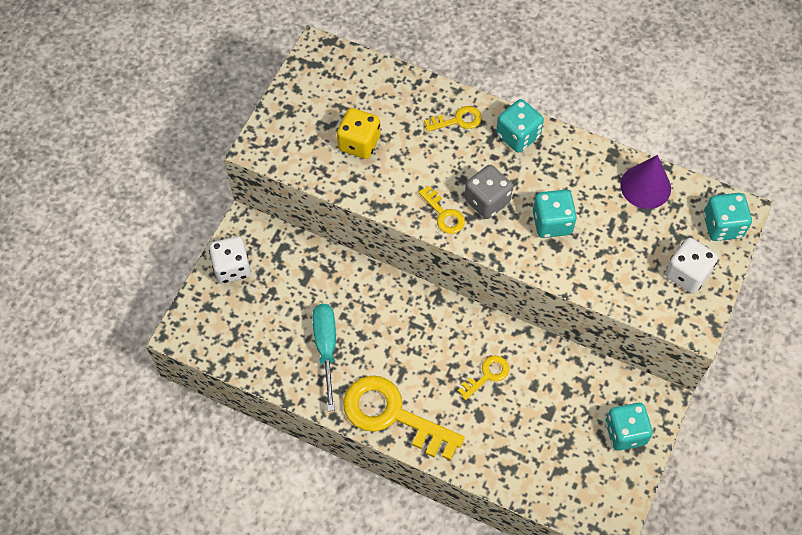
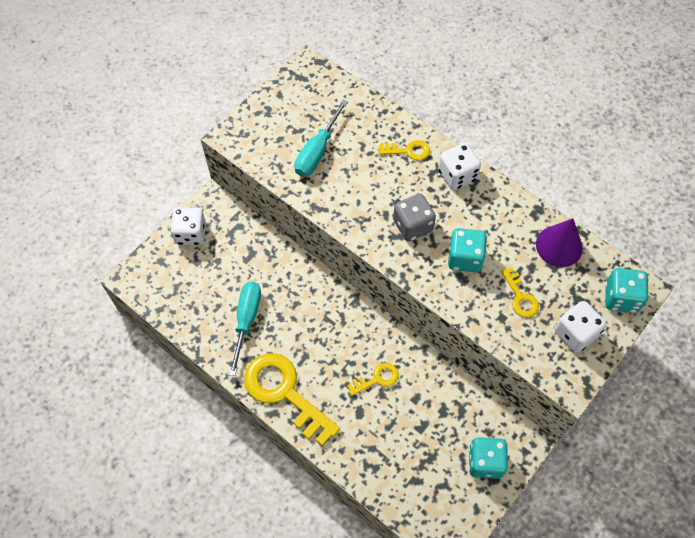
camera: 15 degrees right, 0 degrees up
yellow dice [337,108,380,159] -> turquoise screwdriver [294,100,348,177]
yellow key [418,186,465,234] -> yellow key moved to [501,267,539,317]
turquoise dice [496,99,544,153] -> white dice [438,143,481,190]

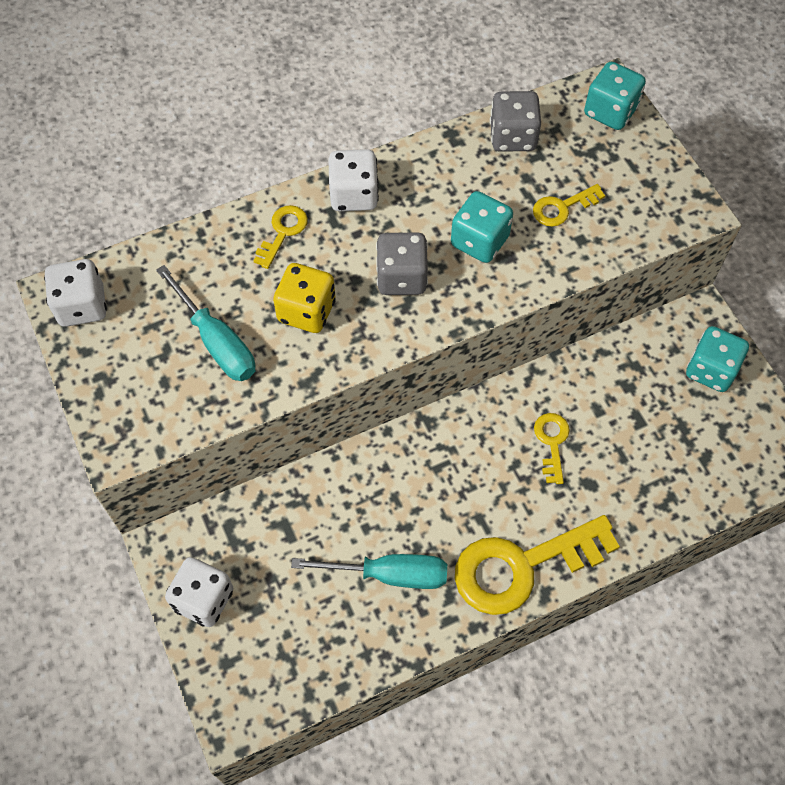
camera: 65 degrees left, 0 degrees up
turquoise screwdriver [229,281,261,376] -> turquoise screwdriver turned 150 degrees clockwise [291,554,447,589]
yellow key [501,267,539,317] -> yellow key turned 150 degrees clockwise [533,184,605,227]
purple cone [536,218,583,267] -> grey dice [490,91,541,152]
white dice [554,301,607,353] -> white dice moved to [44,259,107,327]
none -> yellow dice [273,263,336,333]

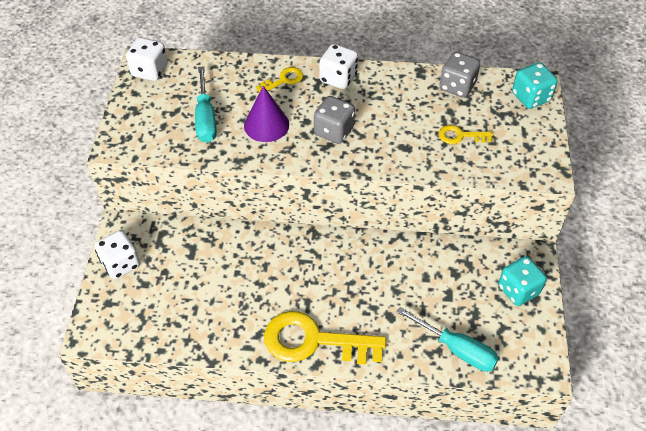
camera: 30 degrees right, 10 degrees down
yellow dice [273,263,336,333] -> purple cone [244,86,289,142]
turquoise screwdriver [291,554,447,589] -> turquoise screwdriver moved to [396,307,499,372]
turquoise dice [451,191,513,263] -> none
yellow key [534,413,570,484] -> none

